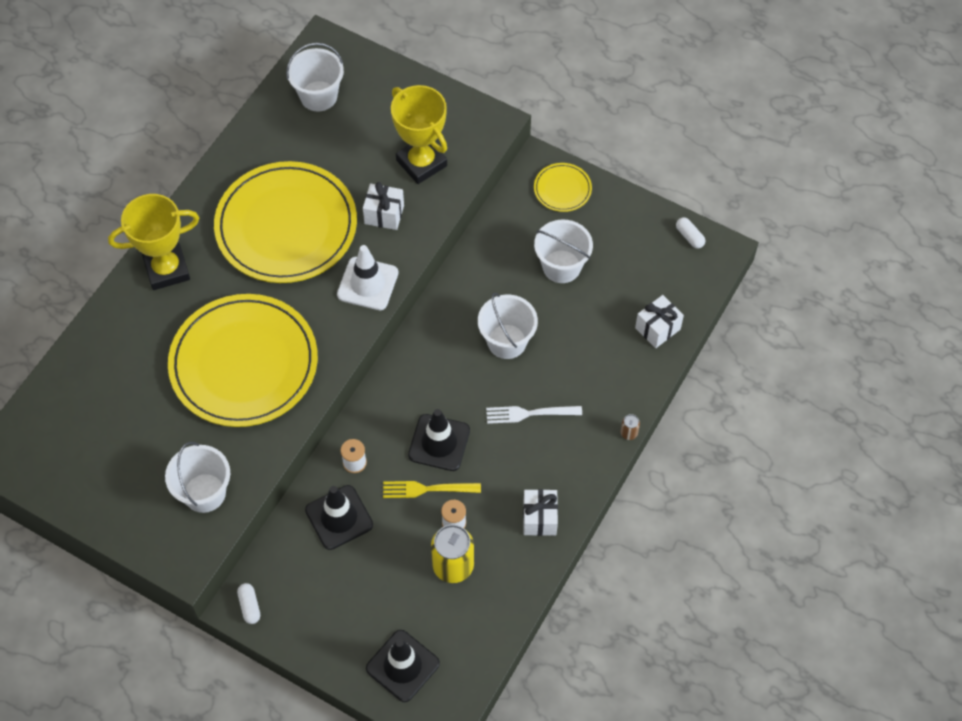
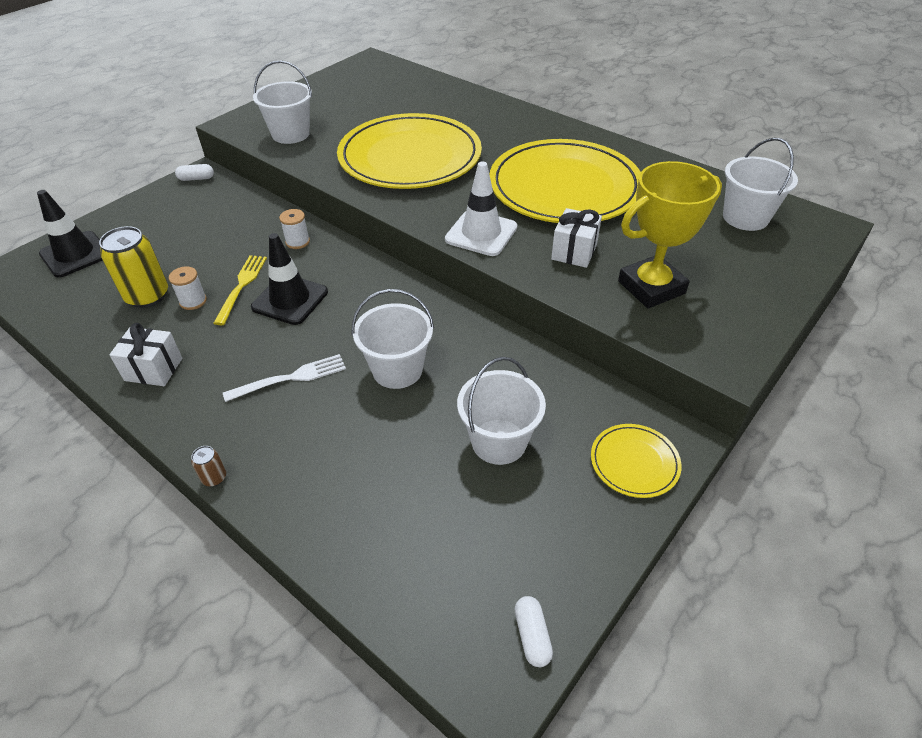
camera: 100 degrees right, 15 degrees down
yellow trophy [108,194,199,290] -> none
black traffic cone [305,485,373,550] -> none
white fork [486,406,582,424] -> white fork turned 60 degrees clockwise [223,354,346,402]
white gift [635,295,684,348] -> none
white capsule [676,217,705,248] -> white capsule turned 75 degrees counterclockwise [515,596,553,667]

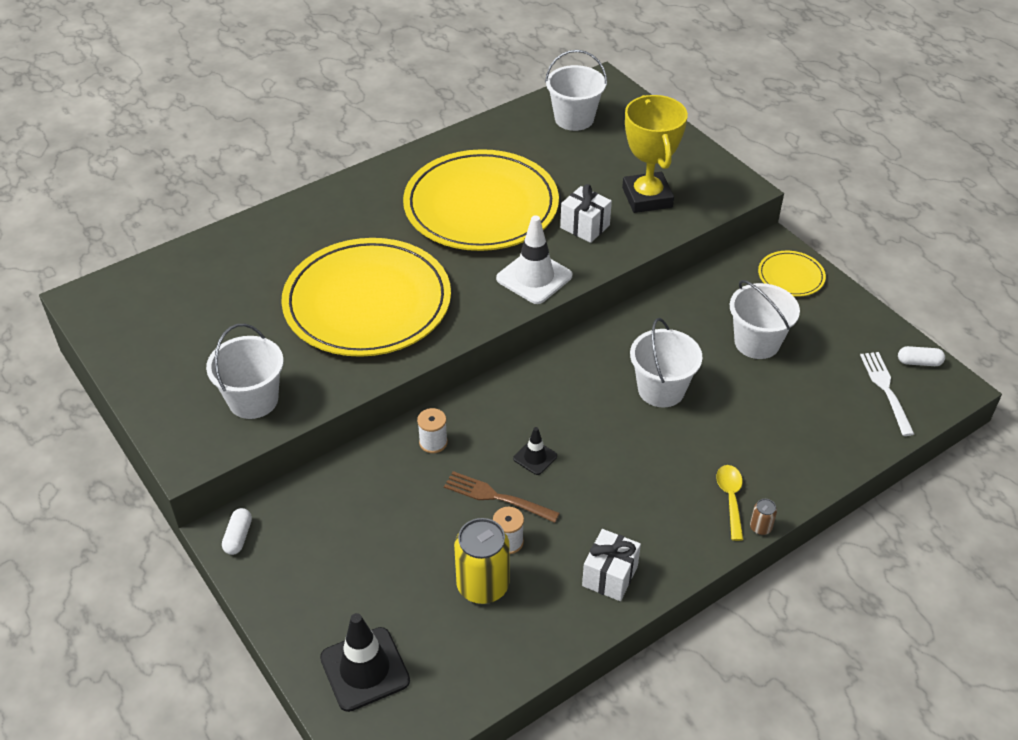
camera: 75 degrees left, 0 degrees up
yellow fork [213,255,267,325] -> brown fork [444,471,560,523]
white fork [223,354,346,402] -> white fork moved to [860,352,914,436]
black traffic cone [251,233,328,325] -> black traffic cone [513,427,557,475], size x0.53
none -> yellow spoon [716,465,744,541]

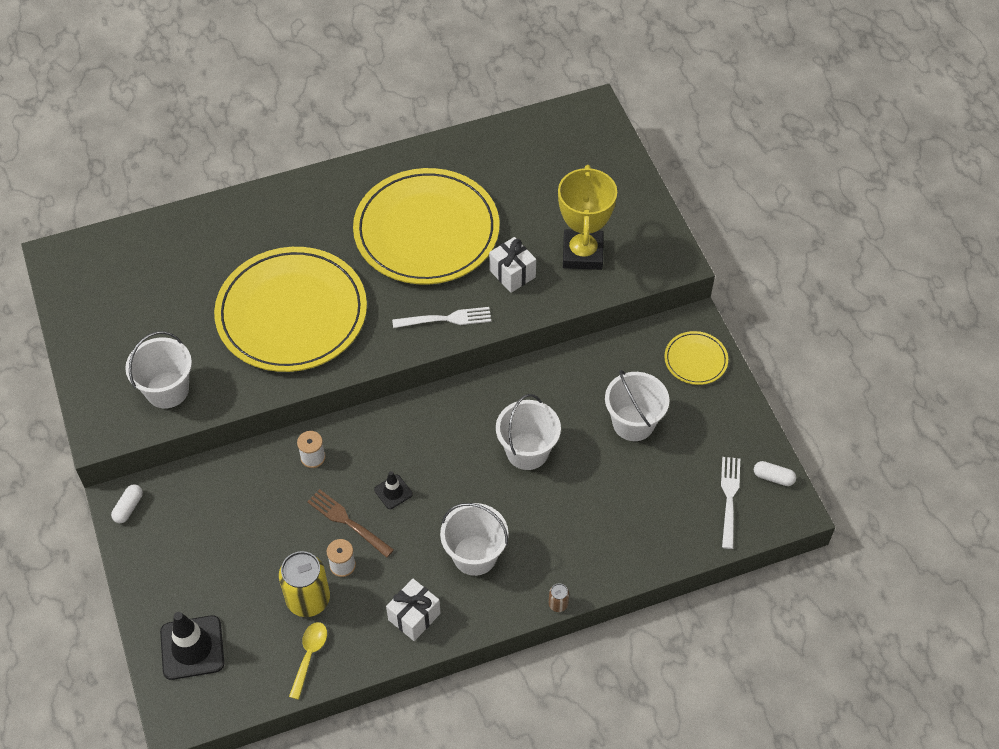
camera: 15 degrees right, 10 degrees up
white traffic cone [496,215,572,304] -> white fork [392,307,491,328]
white bucket [545,50,607,131] -> white bucket moved to [440,503,508,576]
yellow spoon [716,465,744,541] -> yellow spoon moved to [289,622,327,700]

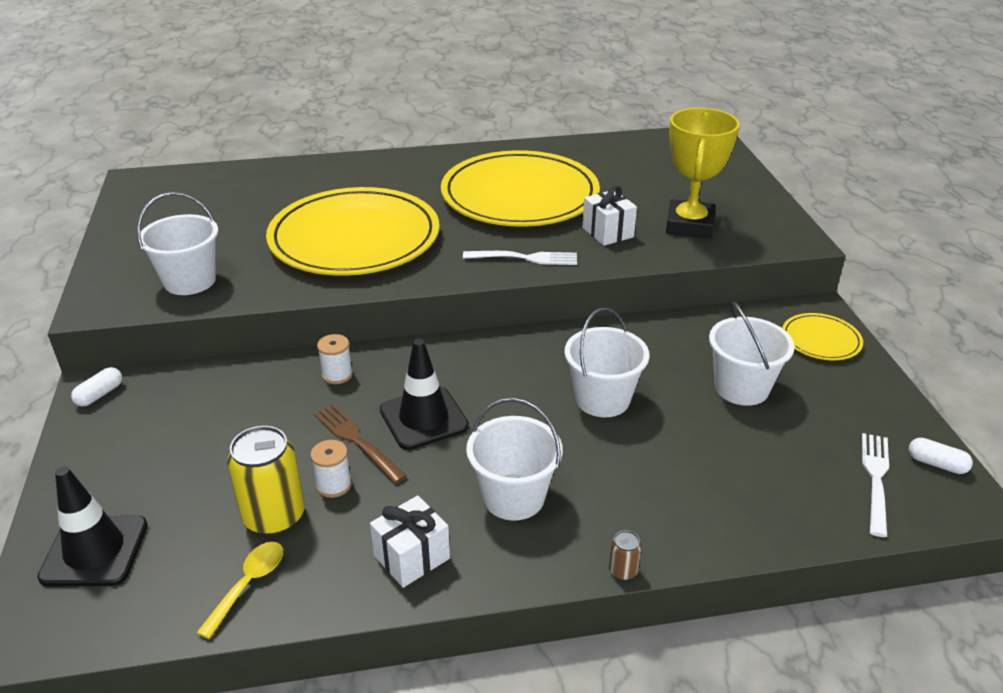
camera: 10 degrees right, 20 degrees down
black traffic cone [374,471,413,509] -> black traffic cone [380,339,469,450], size x1.89

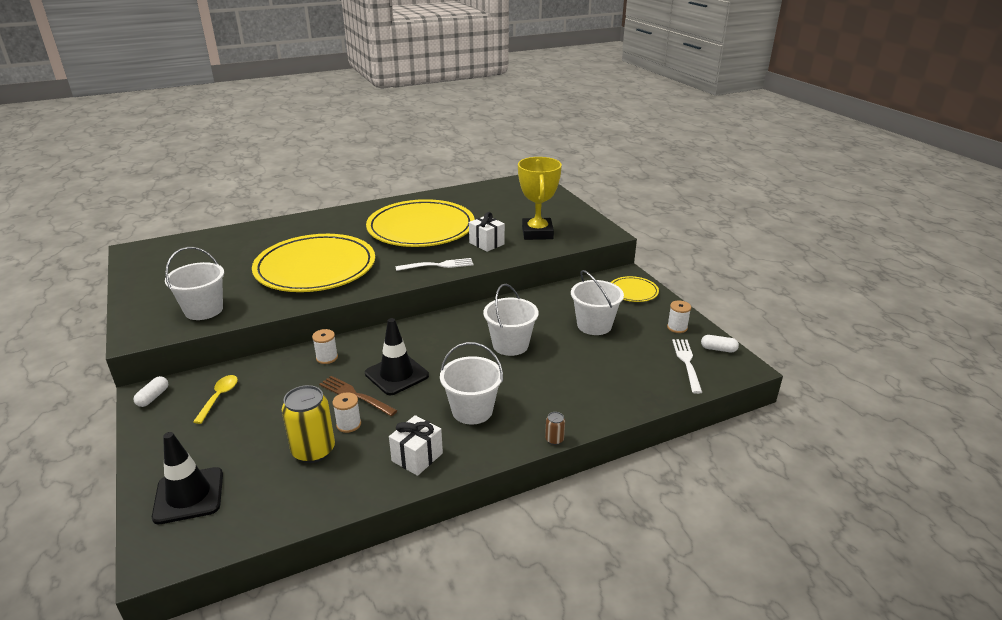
camera: 15 degrees left, 5 degrees down
yellow spoon [196,542,283,639] -> yellow spoon moved to [193,375,238,424]
none -> white spool [667,301,691,333]

